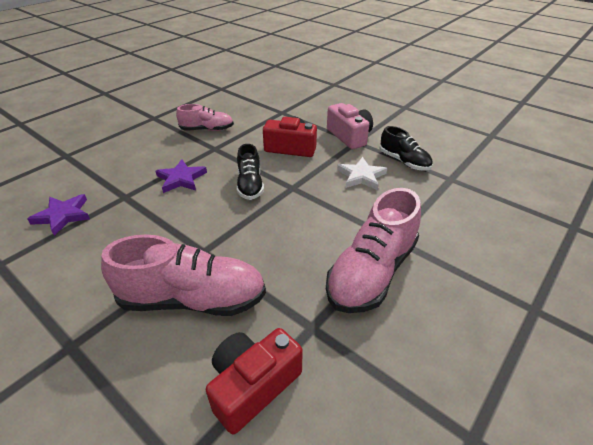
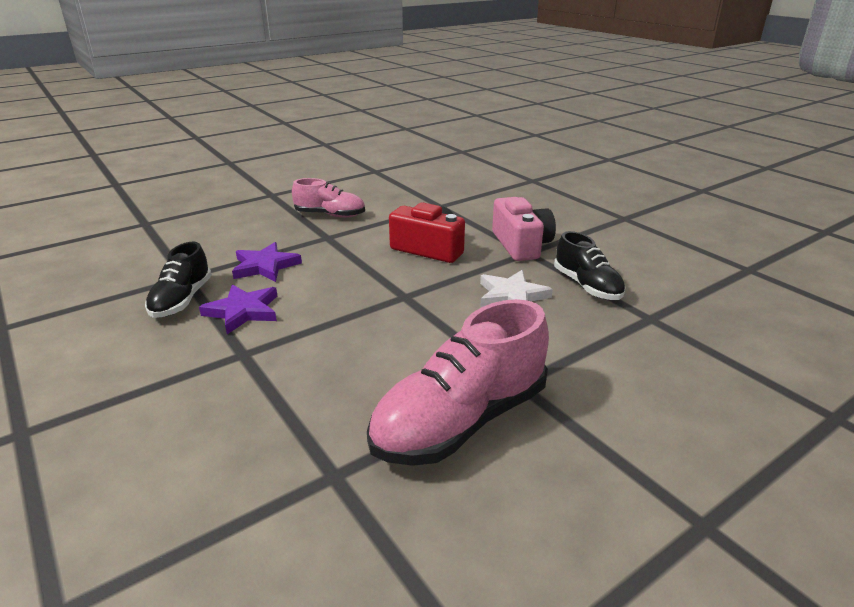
camera: 15 degrees right, 10 degrees down
purple star [27,194,90,236] -> purple star moved to [199,284,277,334]
pink shoe [101,234,266,316] -> none
red camera [206,328,303,435] -> none
black shoe [237,144,264,200] -> black shoe moved to [145,242,212,318]

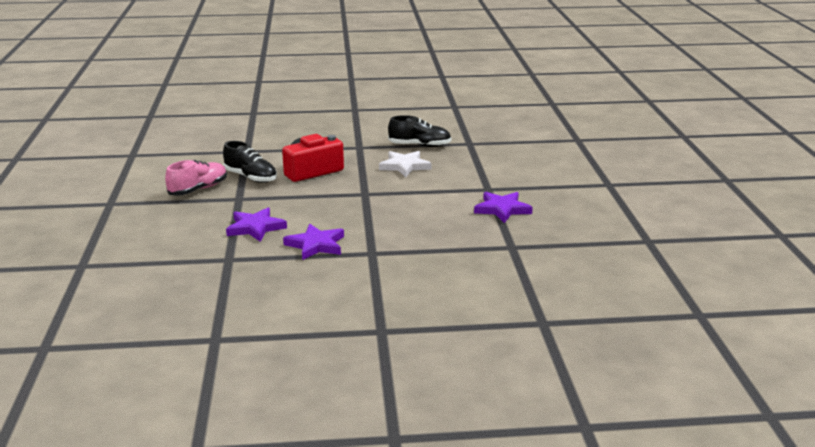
camera: 60 degrees left, 5 degrees down
black shoe [145,242,212,318] -> black shoe moved to [223,141,277,183]
pink shoe [367,299,549,466] -> purple star [474,192,533,223]
pink camera [492,197,556,261] -> none

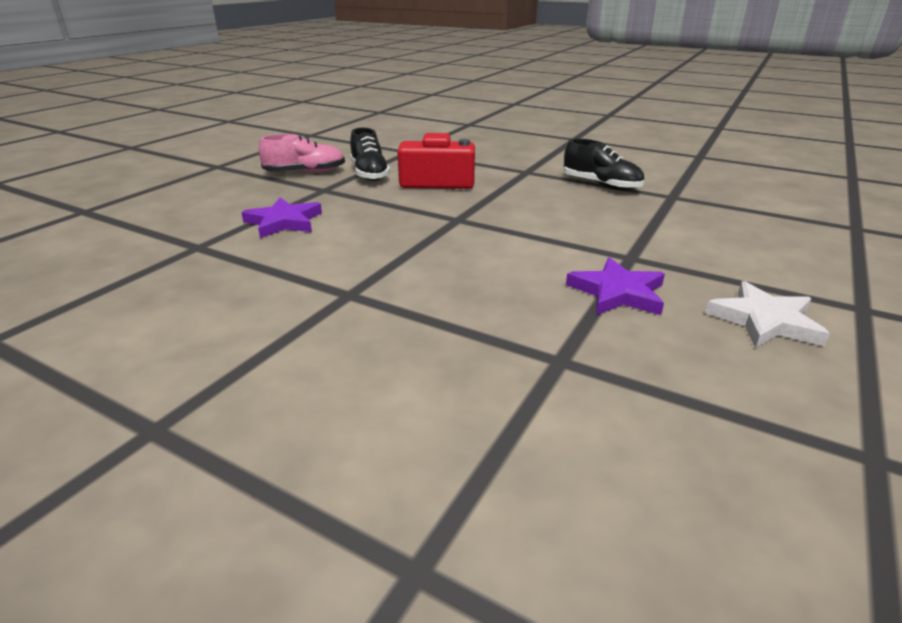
camera: 35 degrees right, 5 degrees up
purple star [283,224,344,260] -> none
white star [379,151,431,177] -> white star moved to [705,281,830,348]

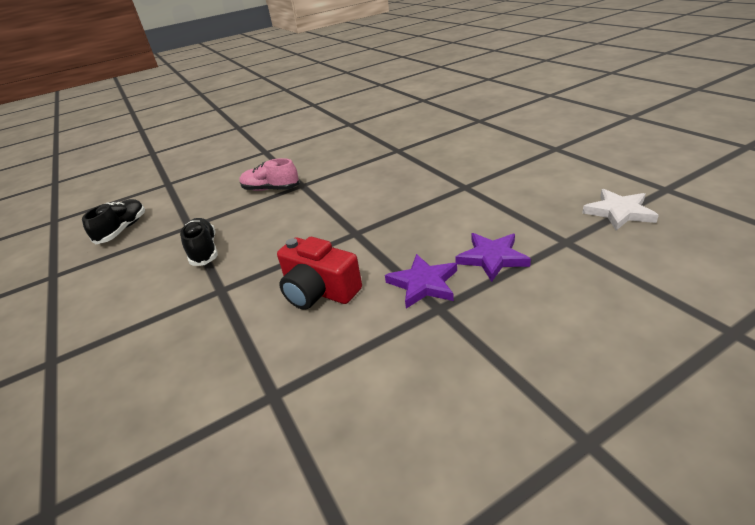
camera: 145 degrees left, 5 degrees up
pink shoe [259,134,345,173] -> pink shoe moved to [239,158,299,191]
black shoe [350,128,390,181] -> black shoe moved to [82,199,145,244]
purple star [566,257,665,315] -> purple star moved to [385,254,457,309]
white star [705,281,830,348] -> white star moved to [582,189,659,231]

